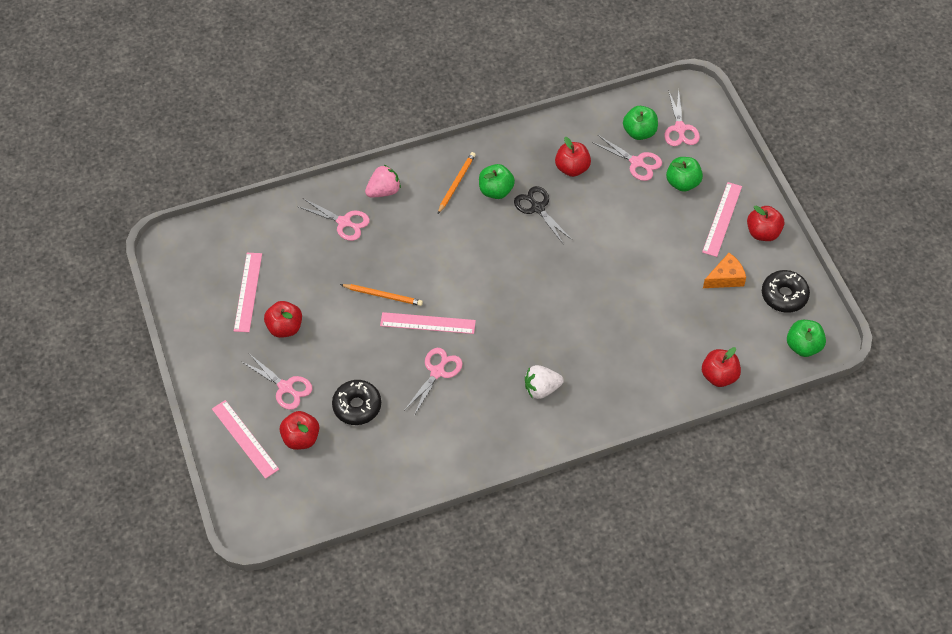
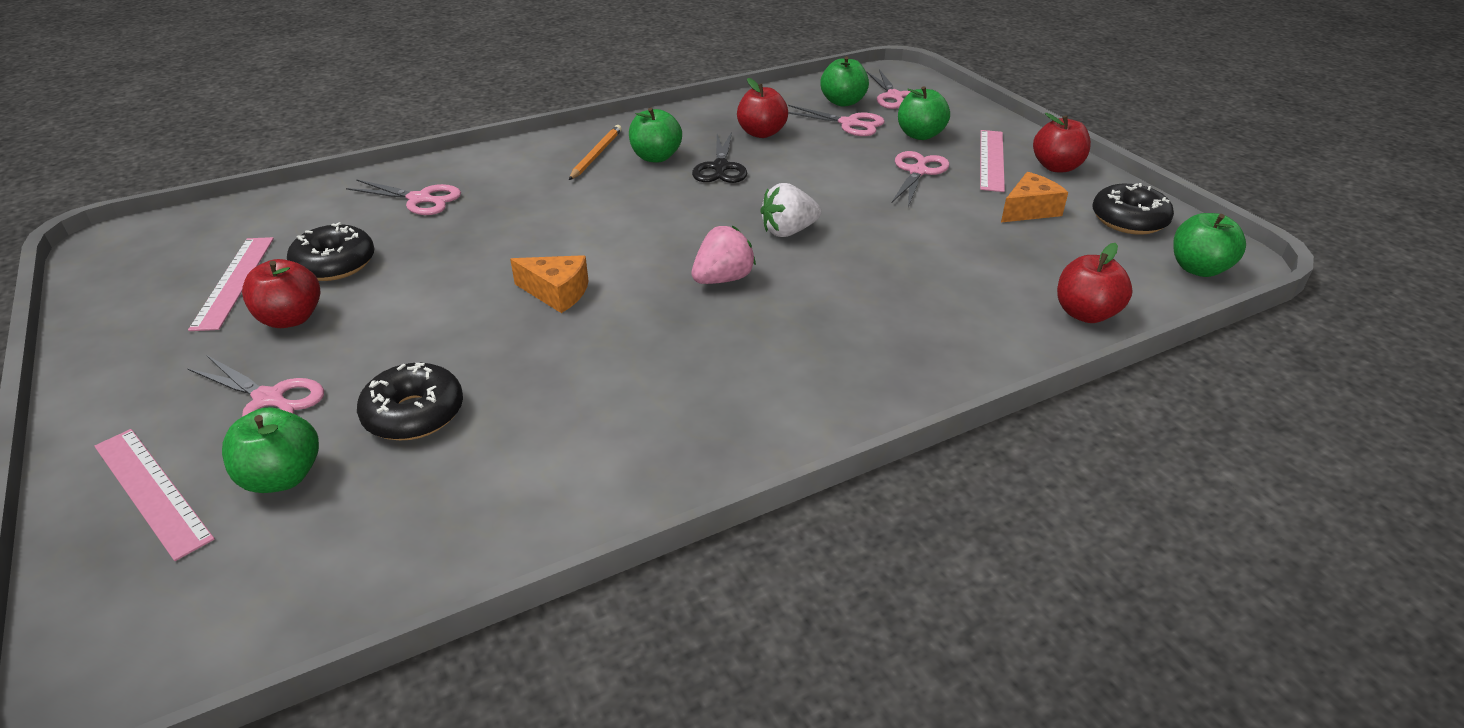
camera: 10 degrees left, 20 degrees down
red apple [280,411,319,450] -> green apple [222,408,319,493]
orange pencil [340,284,423,306] -> none
pink strawberry [365,165,401,197] -> pink strawberry moved to [691,226,756,284]
pink ruler [380,312,476,334] -> orange cheese [510,255,588,313]
pink scissors [404,348,463,416] -> pink scissors moved to [892,151,950,207]
black scissors [514,186,572,245] -> black scissors turned 135 degrees counterclockwise [692,132,747,183]
white strawberry [525,365,564,399] -> white strawberry moved to [760,183,821,237]
none -> black donut [287,222,374,281]

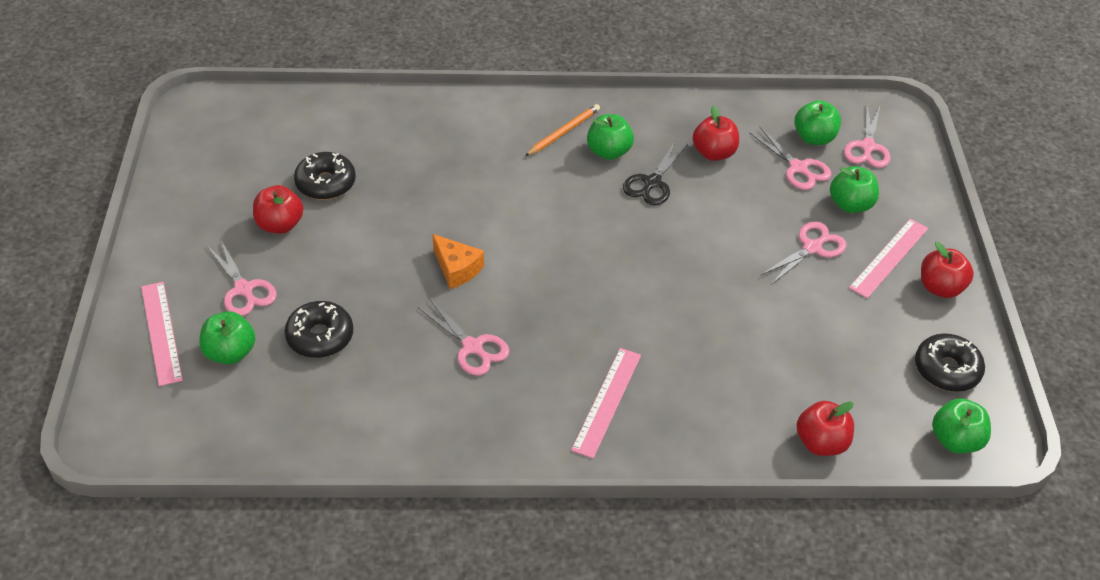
camera: 25 degrees right, 10 degrees up
pink ruler [188,237,274,331] -> pink ruler moved to [571,348,641,458]
pink scissors [346,179,461,215] -> pink scissors moved to [418,298,509,376]
pink strawberry [691,226,756,284] -> none
white strawberry [760,183,821,237] -> none
orange cheese [1001,172,1068,222] -> none

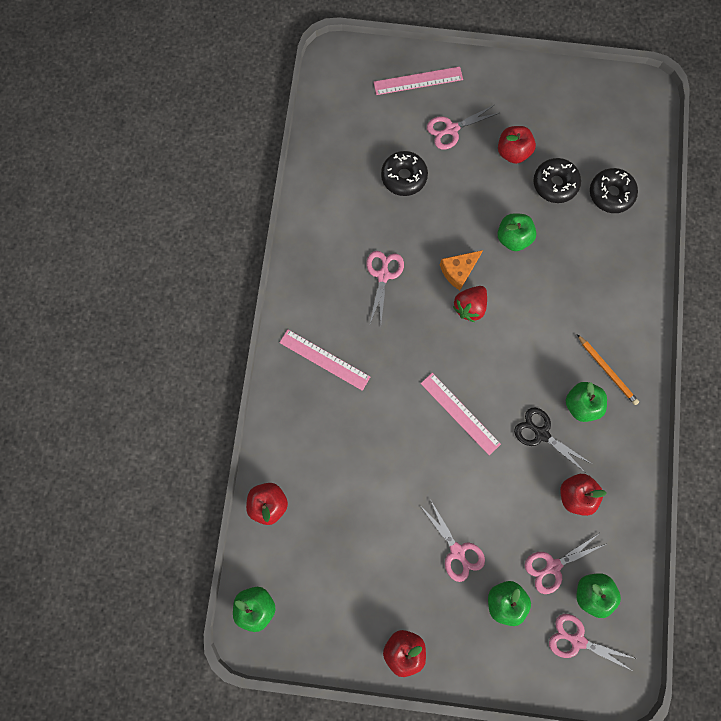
camera: 100 degrees right, 30 degrees up
green apple [199,311,256,364] -> green apple moved to [497,213,537,251]
pink scissors [418,298,509,376] -> pink scissors turned 135 degrees clockwise [366,251,404,323]
pink ruler [849,219,928,298] -> pink ruler moved to [420,373,501,455]
black donut [915,333,985,392] -> black donut moved to [590,168,638,213]
none -> red strawberry [453,286,487,322]

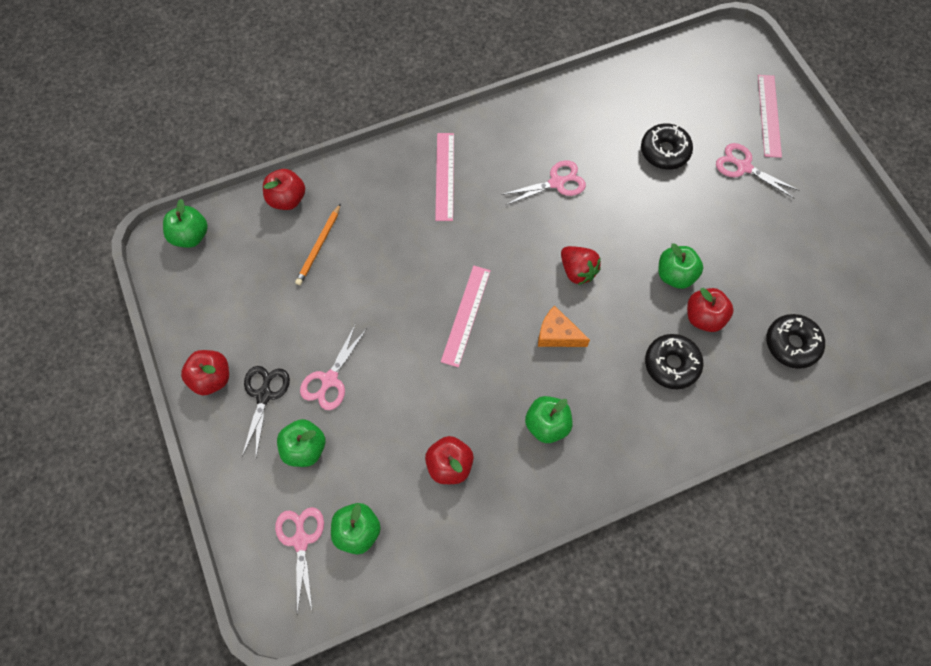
camera: 60 degrees right, 10 degrees down
pink ruler [373,67,463,95] -> pink ruler turned 45 degrees clockwise [758,75,782,158]
orange cheese [440,250,483,290] -> orange cheese moved to [538,306,590,347]
red strawberry [453,286,487,322] -> red strawberry turned 135 degrees counterclockwise [561,246,601,285]
red apple [498,126,536,164] -> red apple moved to [687,288,734,332]
black scissors [514,408,592,473] -> black scissors moved to [242,366,290,457]
pink scissors [525,534,606,594] -> none
black donut [533,158,581,203] -> black donut moved to [645,334,703,389]
orange pencil [577,334,639,405] -> orange pencil moved to [295,203,341,285]

